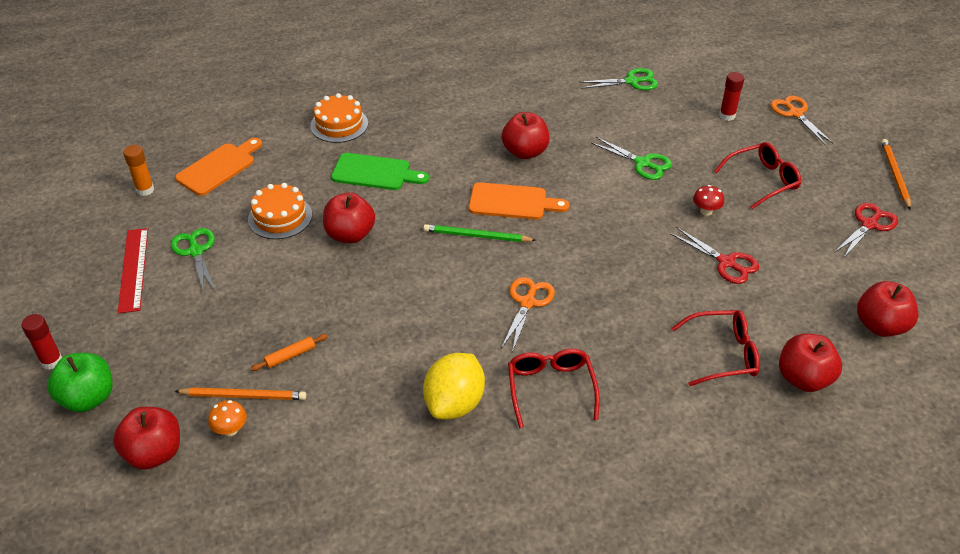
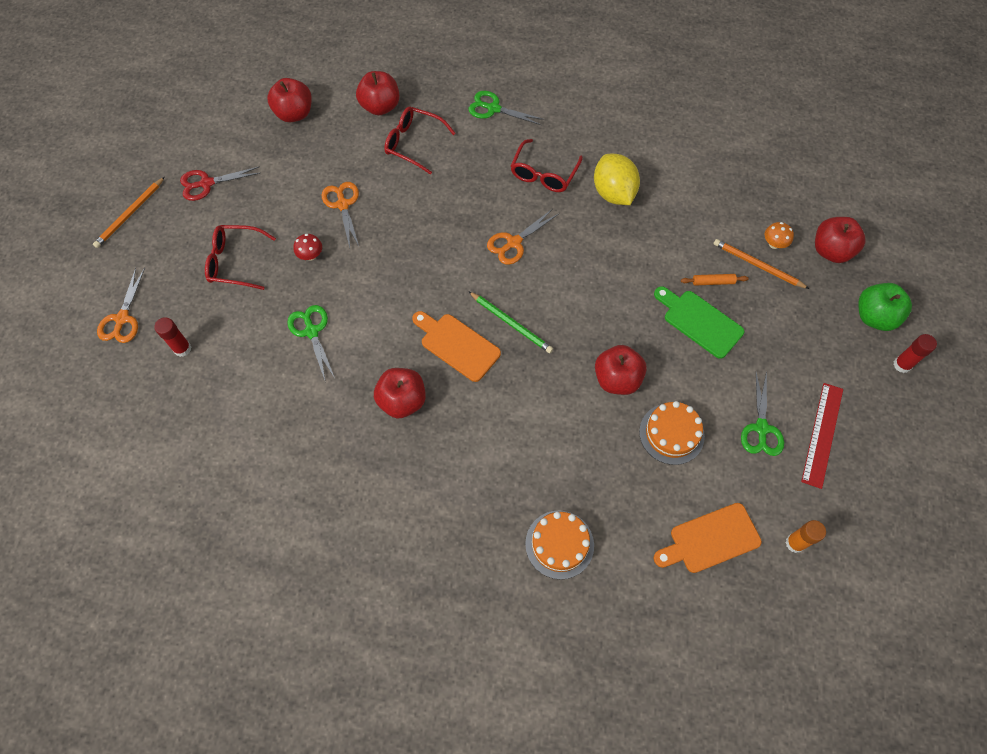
camera: 150 degrees left, 20 degrees up
green cutting board [331,153,429,190] -> green cutting board moved to [654,286,744,359]
yellow lemon [423,353,485,419] -> yellow lemon turned 75 degrees counterclockwise [594,154,640,205]
green scissors [579,68,658,90] -> green scissors moved to [468,91,544,125]
red scissors [670,228,759,284] -> orange scissors [322,182,359,248]

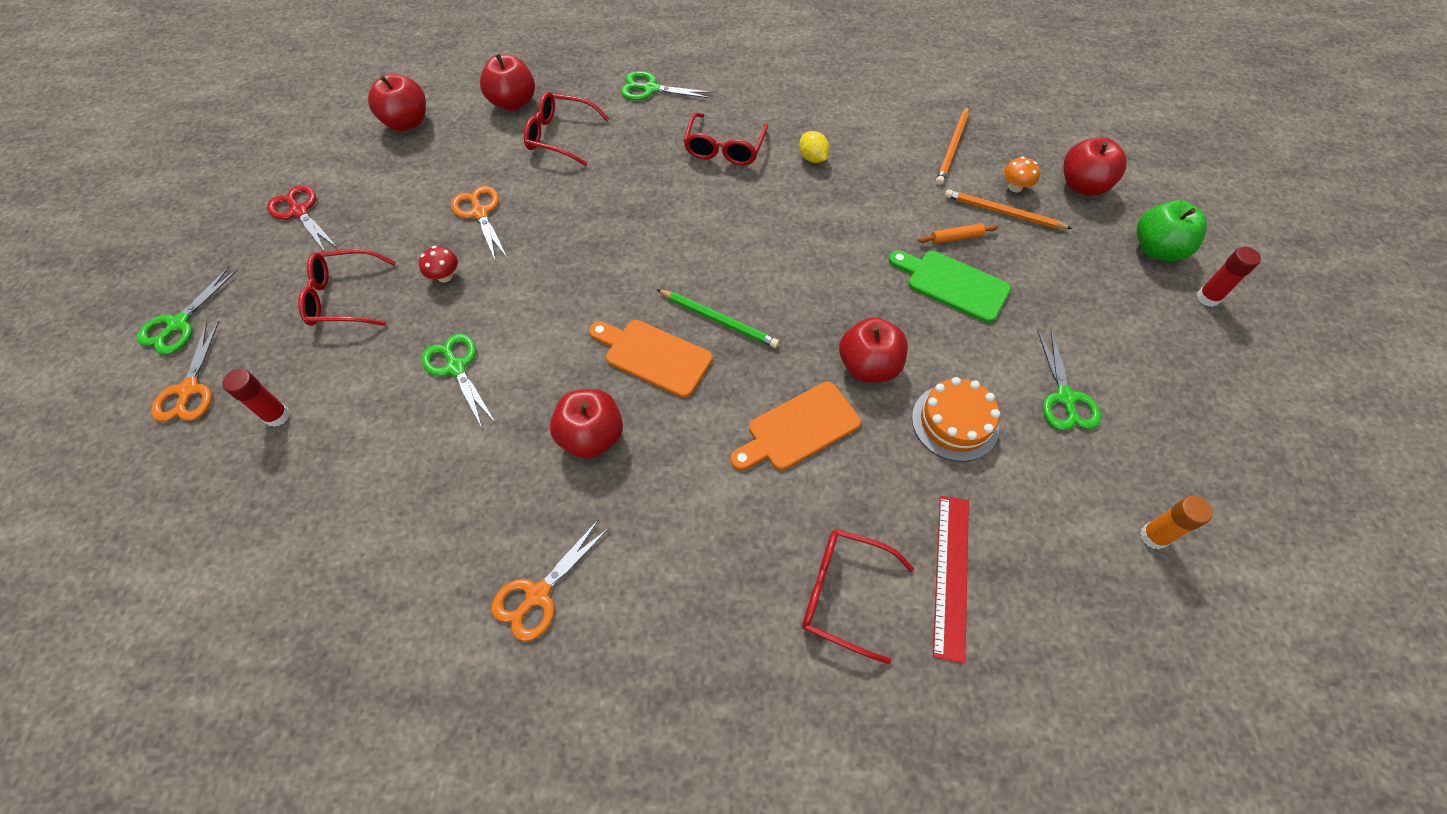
camera: 10 degrees left, 5 degrees down
orange pencil [93,177,165,248] -> orange pencil moved to [936,106,969,185]
red scissors [180,166,260,201] -> red scissors turned 75 degrees clockwise [267,185,336,252]
orange scissors [487,209,559,265] -> orange scissors moved to [491,520,609,642]
orange cake [525,511,594,579] -> red glasses [802,529,914,664]
yellow lemon [594,154,640,205] -> yellow lemon [799,131,829,163], size x0.53
orange cutting board [654,503,762,573] -> orange cutting board moved to [730,382,861,470]
red ruler [801,383,843,489] -> red ruler moved to [933,496,969,663]
none -> green scissors [137,266,238,355]

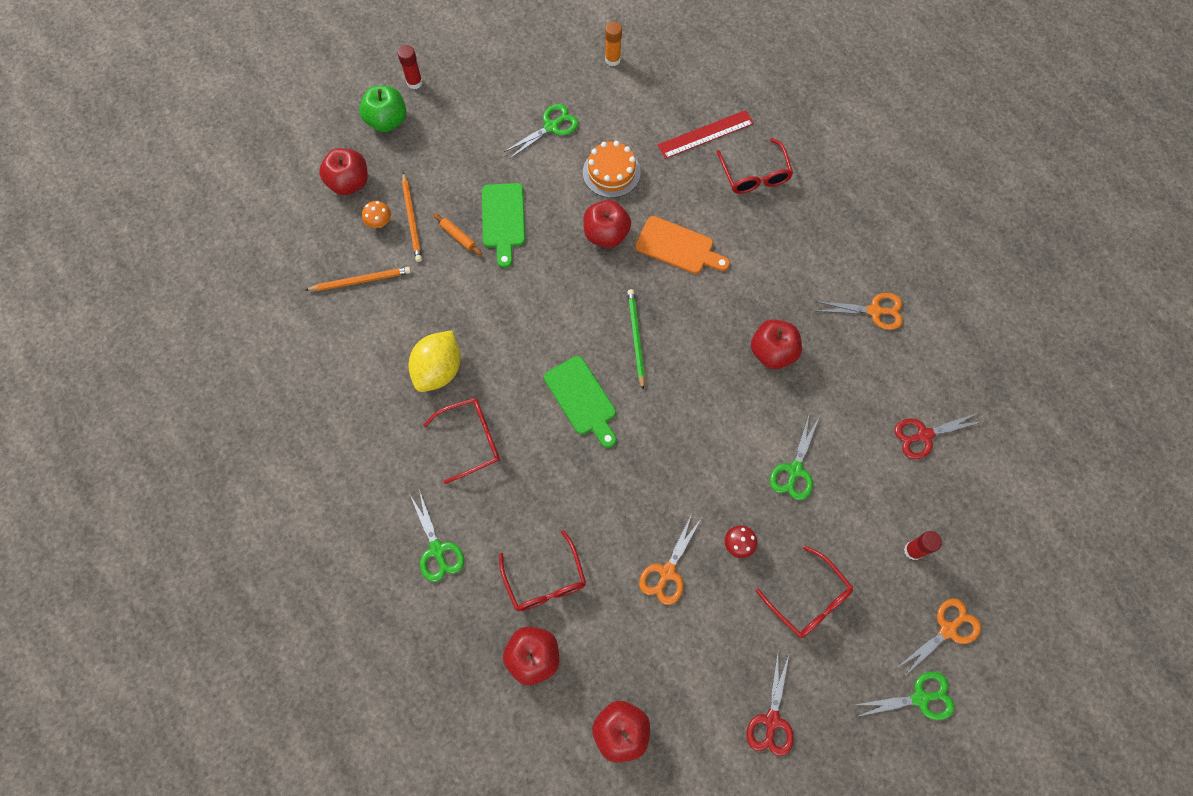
camera: 125 degrees left, 10 degrees up
orange cutting board [589,320,713,398] -> none
yellow lemon [799,131,829,163] -> yellow lemon [408,330,461,392], size x1.89
none -> green cutting board [544,356,616,448]
none -> red scissors [894,413,984,459]

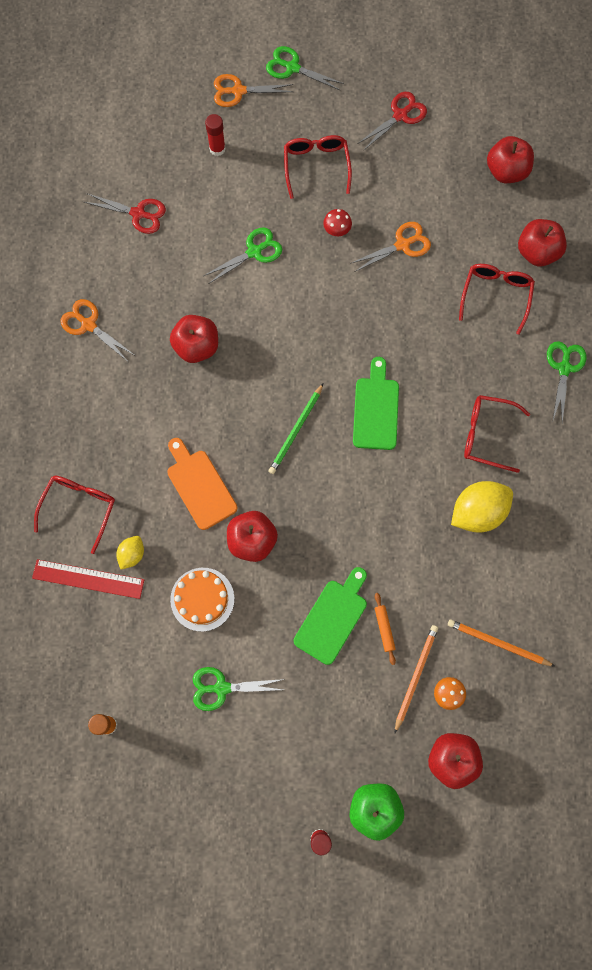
camera: 145 degrees left, 5 degrees up
none -> yellow lemon [116,536,144,570]

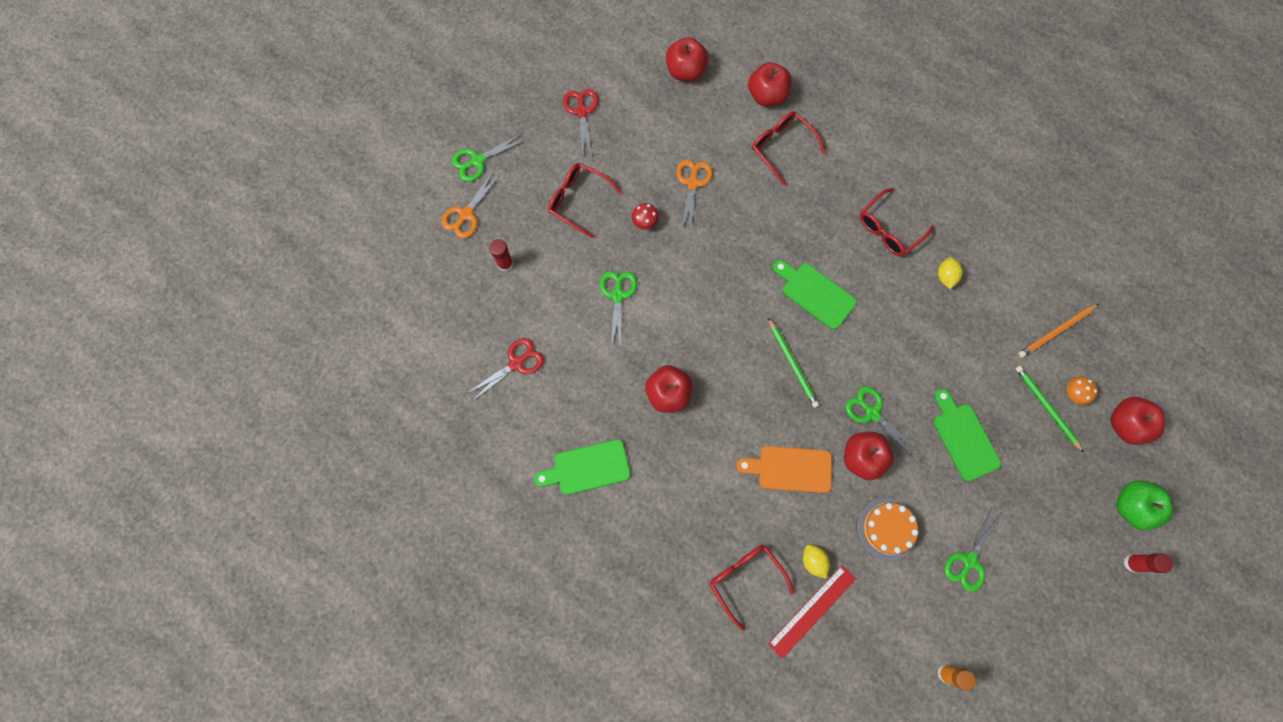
camera: 55 degrees left, 0 degrees up
orange scissors [61,299,136,361] -> green cutting board [534,439,631,495]
orange rolling pin [375,593,396,665] -> none
orange pencil [395,625,438,733] -> green pencil [1015,366,1084,453]
yellow lemon [451,481,513,533] -> yellow lemon [938,257,963,289], size x0.53
green scissors [547,341,586,423] -> green scissors moved to [846,386,919,458]

